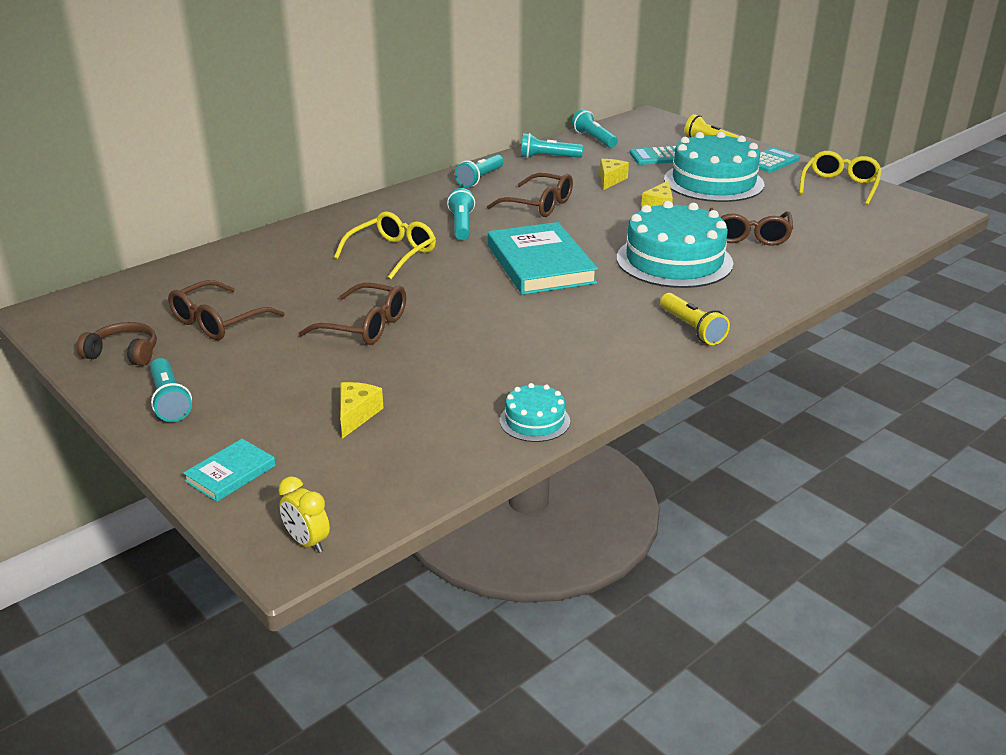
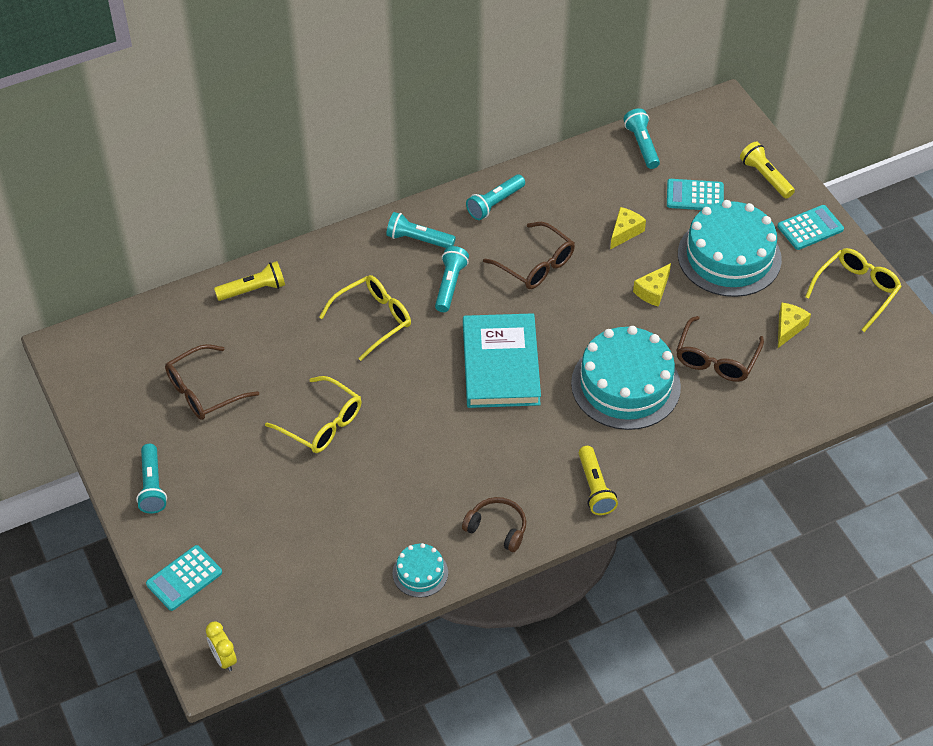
camera: 15 degrees right, 20 degrees up
brown headphones [77,322,157,366] -> brown headphones moved to [462,497,526,552]
turquoise book [183,439,276,502] -> turquoise calculator [146,545,222,611]
brown glasses [299,283,406,345] -> yellow glasses [265,376,362,453]
yellow cheese [340,382,384,439] -> yellow cheese moved to [778,302,811,348]
turquoise flashlight [521,133,583,158] -> turquoise flashlight moved to [386,212,456,248]
none -> yellow flashlight [214,261,285,301]

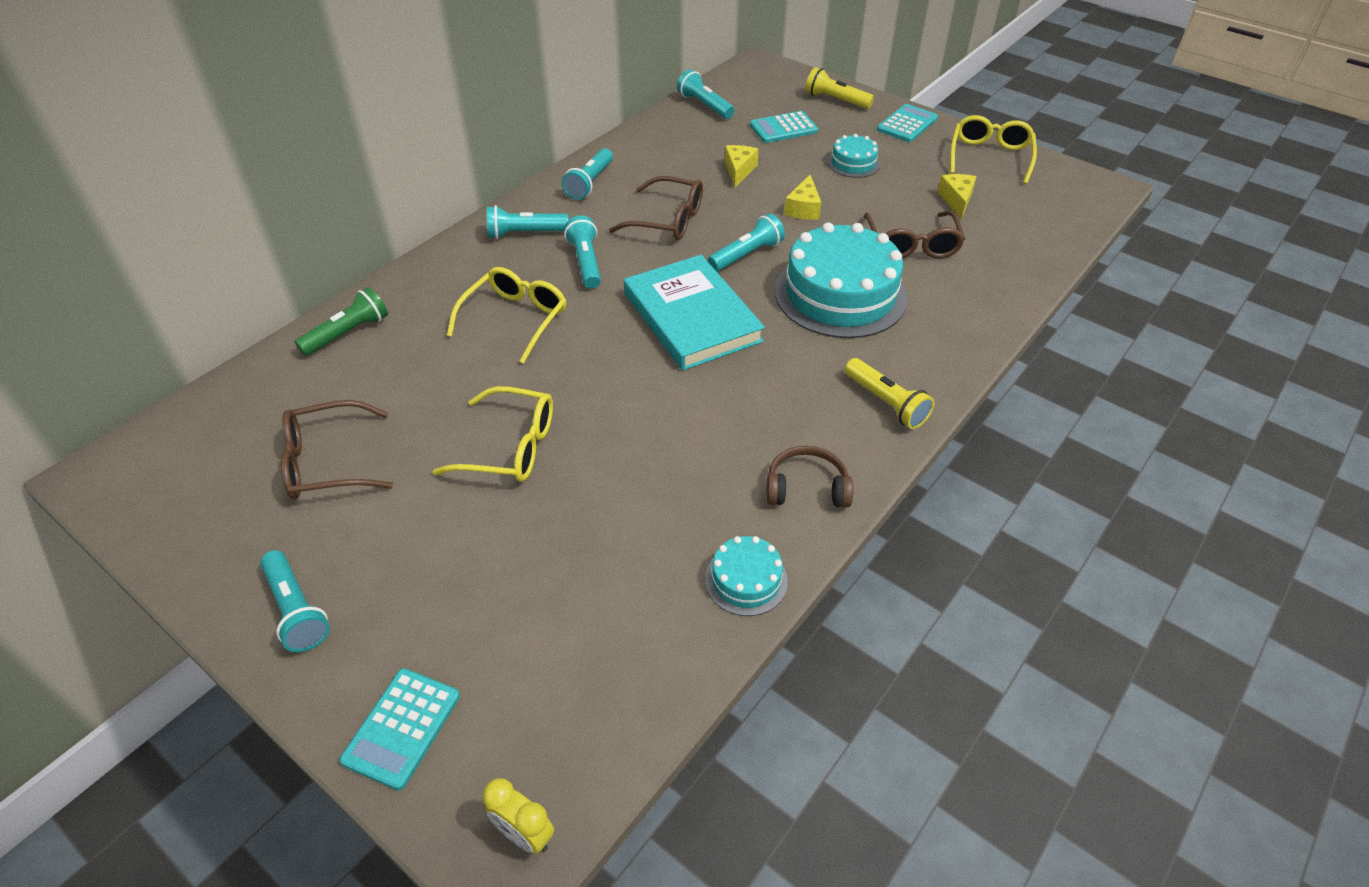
camera: 25 degrees left, 5 degrees down
brown glasses [165,344,259,420] -> brown glasses turned 45 degrees clockwise [281,400,393,500]
yellow flashlight [214,261,285,301] -> green flashlight [295,287,388,356]
turquoise cake [678,200,782,297] -> turquoise cake [827,134,880,178], size x0.47
none -> turquoise flashlight [708,213,785,271]

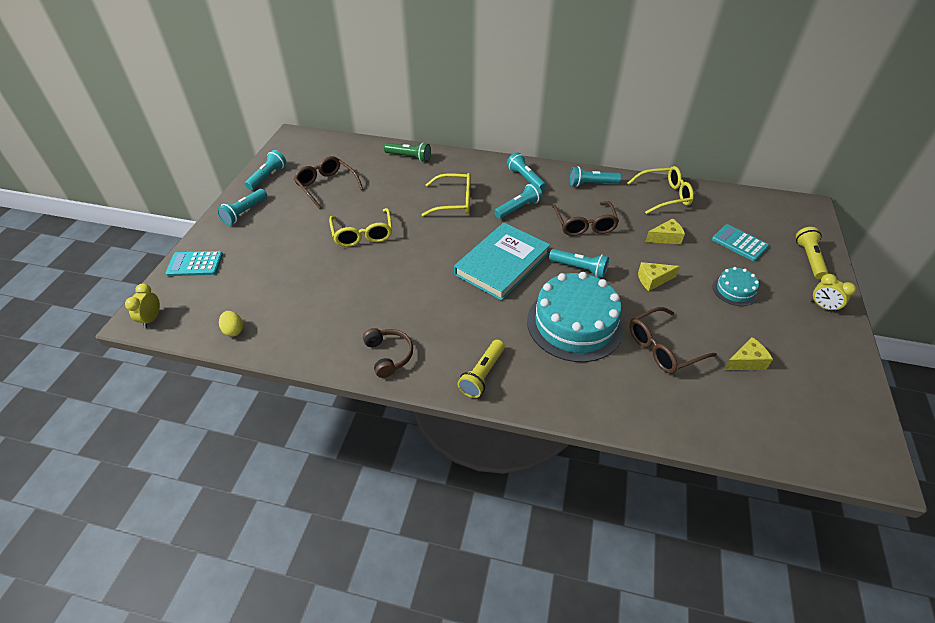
camera: 65 degrees right, 0 degrees up
turquoise flashlight [677,70,735,119] -> turquoise flashlight moved to [245,150,286,190]
turquoise cake [705,536,788,616] -> none
turquoise calculator [877,104,938,142] -> yellow clock [811,274,856,313]
yellow glasses [950,115,1037,184] -> yellow glasses moved to [627,166,694,214]
none -> yellow egg [219,311,243,337]

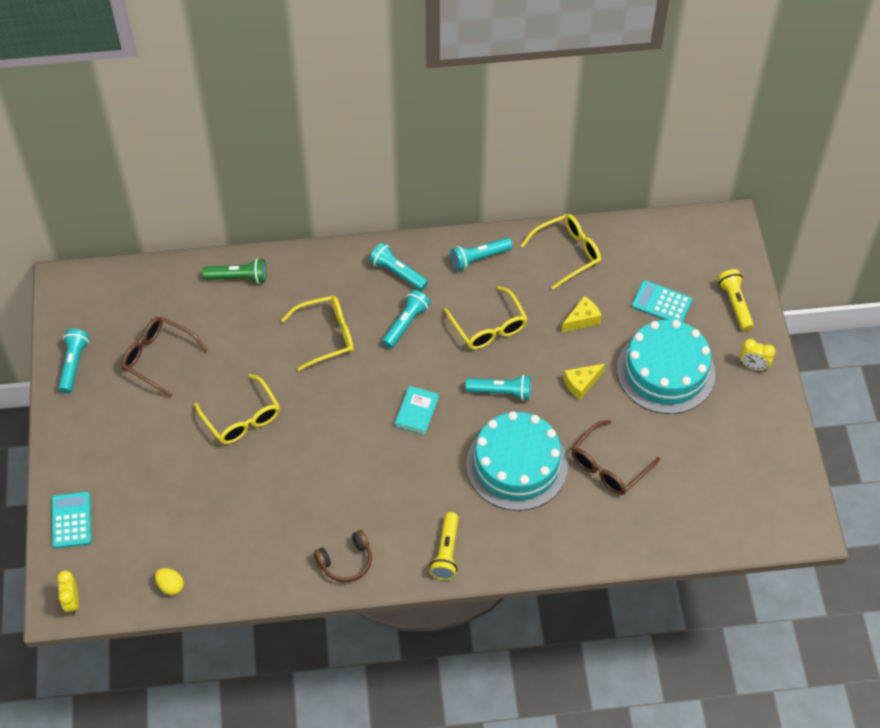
camera: 20 degrees left, 10 degrees up
turquoise calculator [166,251,223,276] -> turquoise calculator turned 105 degrees clockwise [52,492,91,549]
turquoise flashlight [217,189,267,225] -> none
brown headphones [363,328,413,378] -> brown headphones turned 105 degrees clockwise [314,530,372,582]
turquoise book [454,223,550,301] -> turquoise book [395,386,439,435], size x0.48
brown glasses [552,201,619,236] -> yellow glasses [444,286,528,349]
turquoise cake [713,267,759,306] -> turquoise cake [617,320,715,414], size x2.11
yellow cheese [724,337,773,370] -> none

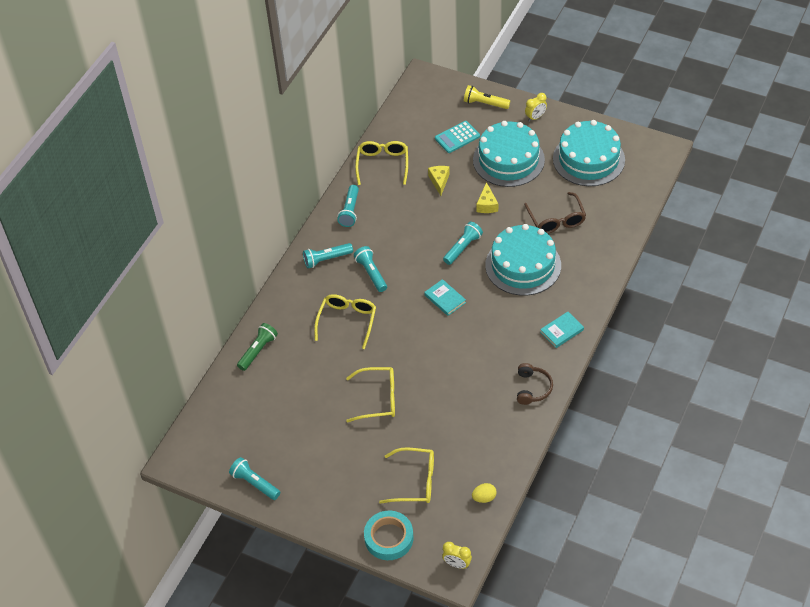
camera: 55 degrees left, 5 degrees down
turquoise calculator [52,492,91,549] -> turquoise tape [364,511,414,560]
brown glasses [121,317,208,397] -> none
yellow flashlight [430,512,459,580] -> turquoise book [540,312,584,348]
yellow glasses [444,286,528,349] -> yellow glasses moved to [379,448,434,504]
none -> turquoise cake [553,120,625,186]

